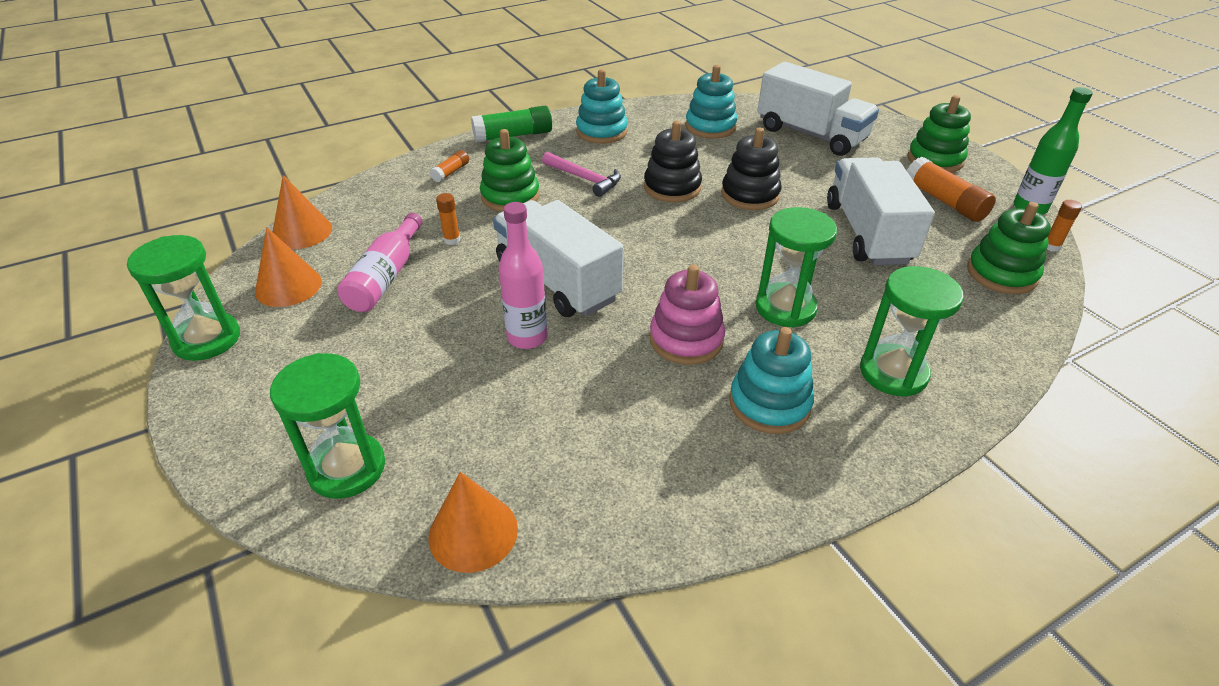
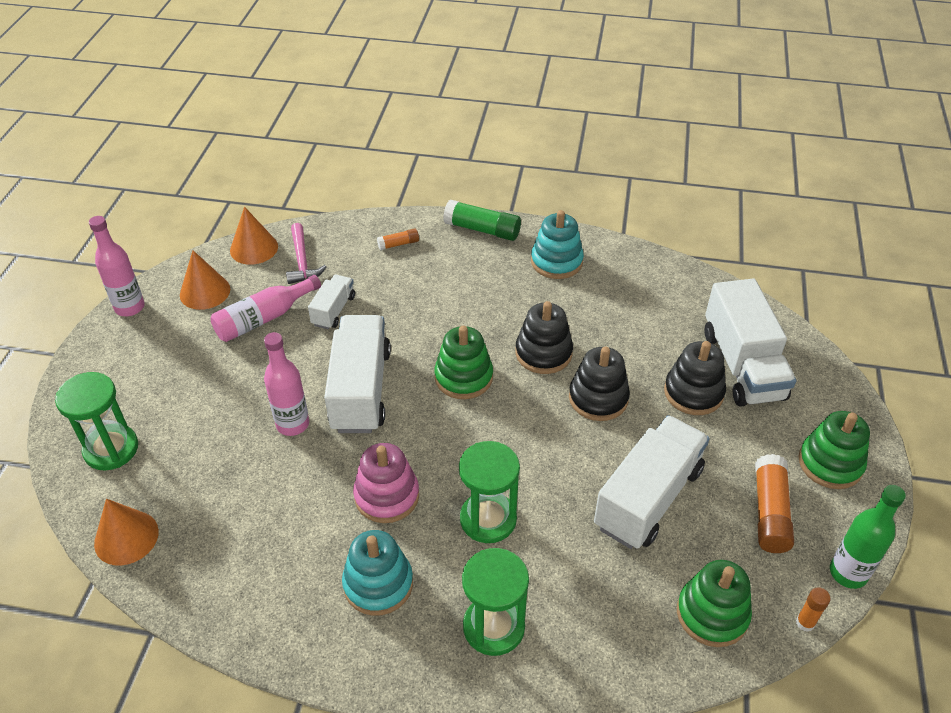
camera: 40 degrees right, 5 degrees up
green hourglass [127,235,240,361] -> pink bottle [89,216,145,316]
orange glue stick [436,193,460,245] -> white truck [308,275,355,329]
green stacking toy [480,129,540,212] -> green stacking toy moved to [434,326,493,399]
pink hammer [542,152,621,197] -> pink hammer moved to [286,223,327,284]
turquoise stacking toy [685,65,737,139] -> none
none -> black stacking toy [664,341,726,415]

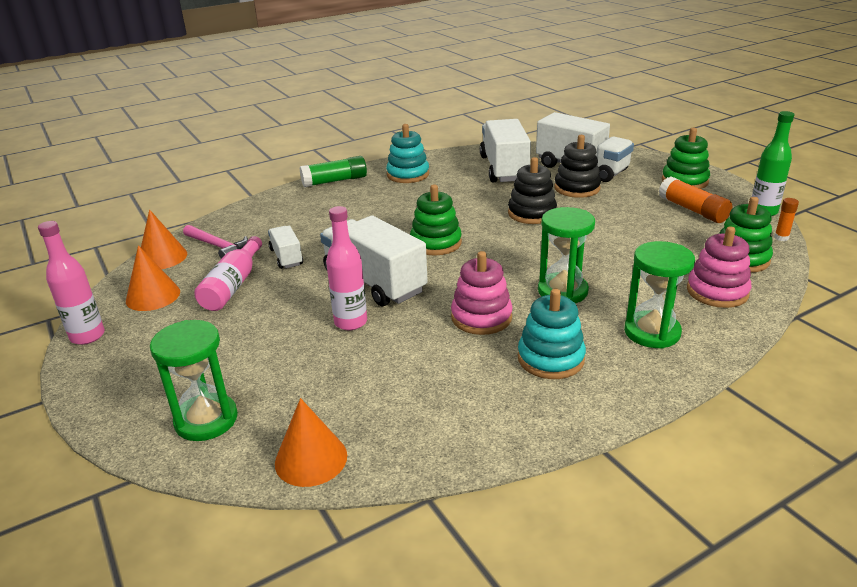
camera: 40 degrees left, 15 degrees down
orange glue stick [377,228,419,250] -> none
black stacking toy [516,301,573,374] -> none
white truck [594,415,710,549] -> white truck moved to [480,119,531,182]
none -> pink stacking toy [687,226,752,308]

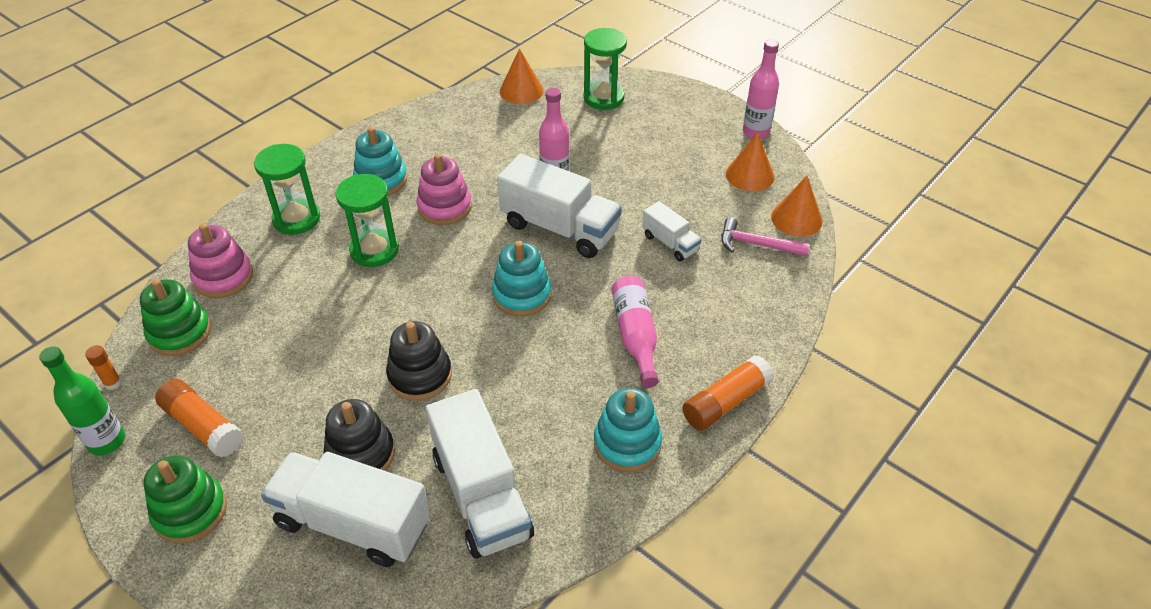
camera: 160 degrees right, 15 degrees up
pink bottle [194,236,262,311] -> pink bottle moved to [611,276,659,388]
green glue stick [300,156,367,187] -> orange glue stick [682,355,774,431]
green stacking toy [410,184,462,255] -> turquoise stacking toy [492,241,552,317]

